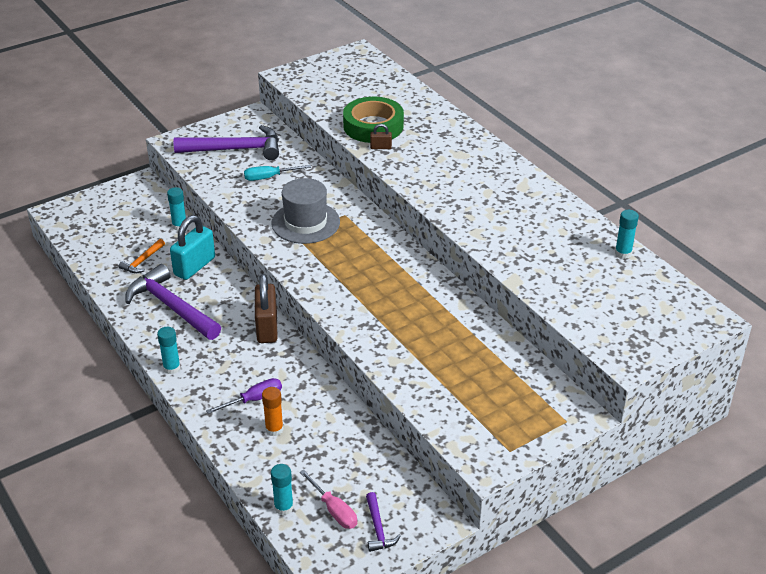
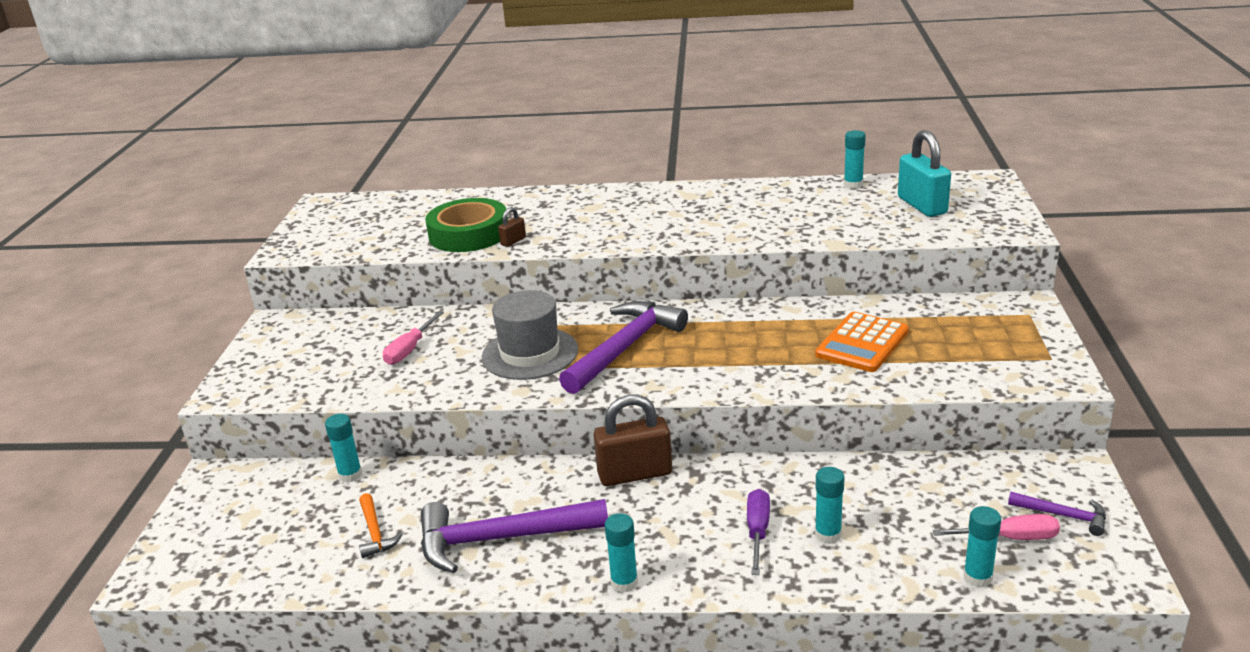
camera: 50 degrees left, 10 degrees down
turquoise padlock [170,215,215,280] -> turquoise padlock moved to [898,130,951,217]
purple hammer [174,125,279,160] -> purple hammer moved to [559,301,688,394]
turquoise screwdriver [244,165,311,181] -> pink screwdriver [383,311,444,365]
brown padlock [255,274,278,343] -> brown padlock turned 45 degrees counterclockwise [594,394,672,486]
orange glue stick [262,387,283,436] -> turquoise glue stick [815,467,844,543]
none -> orange calculator [815,312,909,372]

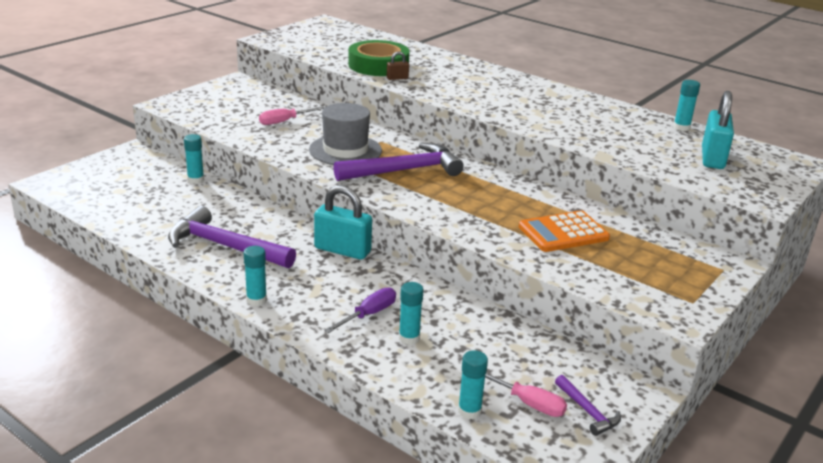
camera: 30 degrees right, 0 degrees up
orange hammer [359,493,403,558] -> none
brown padlock [594,394,672,486] -> turquoise padlock [314,185,372,260]

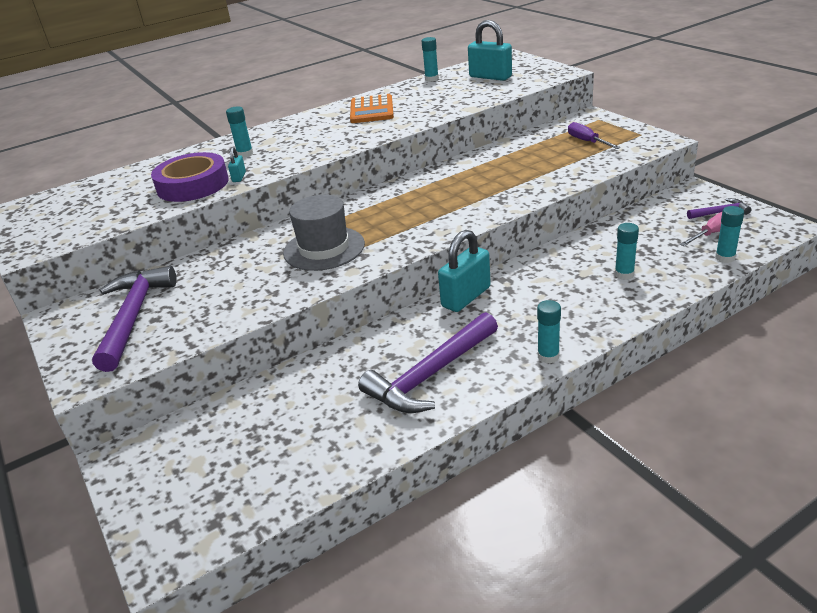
camera: 65 degrees left, 5 degrees up
turquoise glue stick [184,134,204,184] -> turquoise glue stick moved to [226,106,253,158]
pink screwdriver [259,107,325,125] -> none
purple screwdriver [324,287,396,333] -> purple screwdriver moved to [568,122,620,149]
purple hammer [333,143,464,181] -> purple hammer moved to [92,266,176,372]
green tape [348,40,410,76] -> purple tape [151,152,229,202]
brown padlock [387,51,409,80] -> turquoise padlock [228,147,246,182]
orange calculator [519,210,610,252] -> orange calculator moved to [350,94,394,123]

